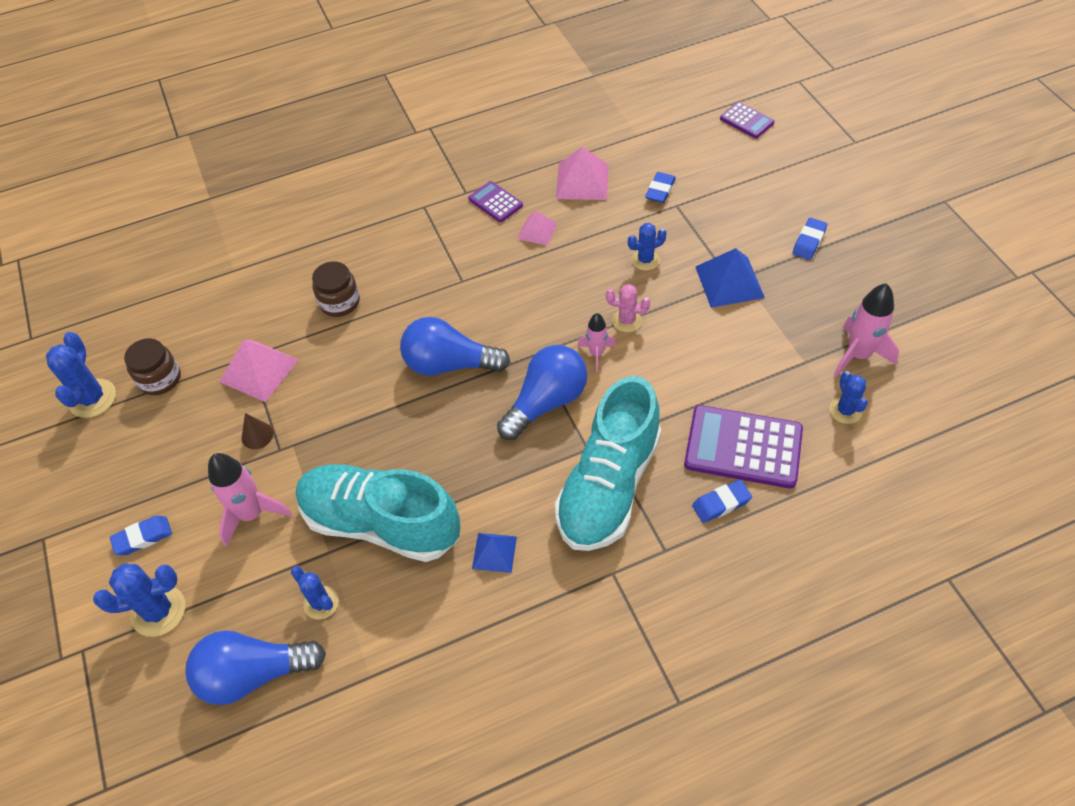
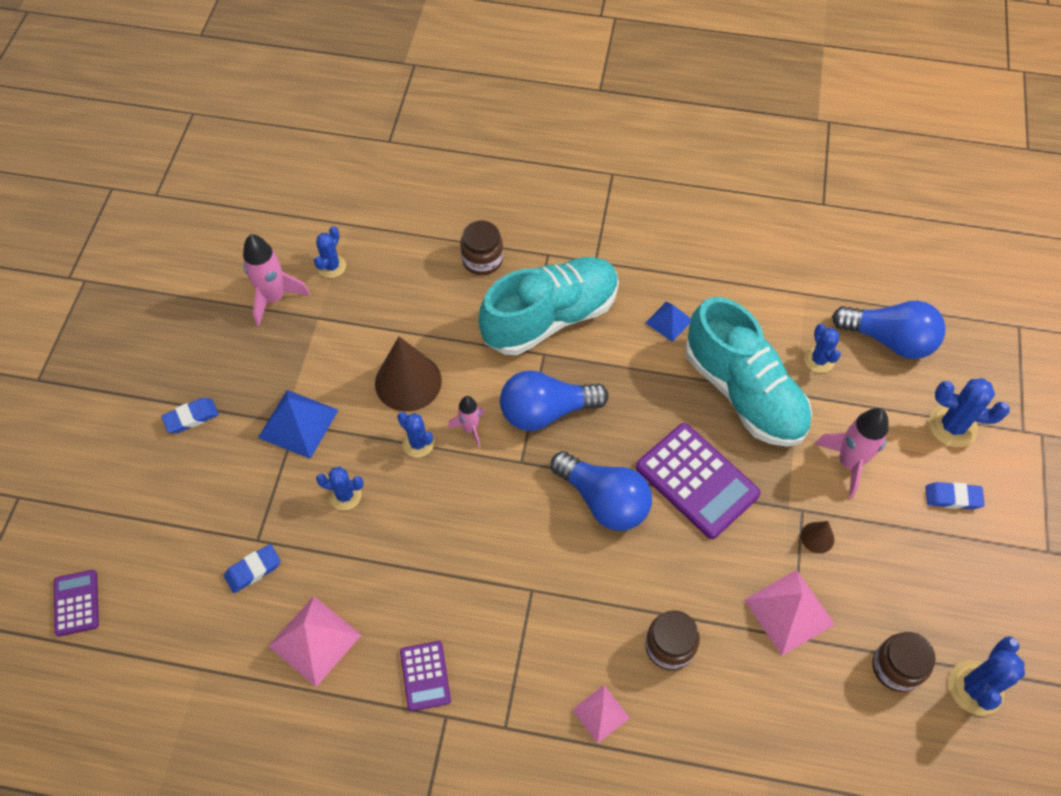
camera: 150 degrees left, 5 degrees up
pink pyramid [517,211,557,246] -> pink pyramid moved to [572,685,630,744]
pink cactus [606,284,650,332] -> blue cactus [397,412,434,458]
purple calculator [684,405,803,489] -> purple calculator moved to [636,423,761,539]
blue eraser [692,480,752,523] -> brown jar [460,221,503,275]
none -> brown cone [375,336,442,412]

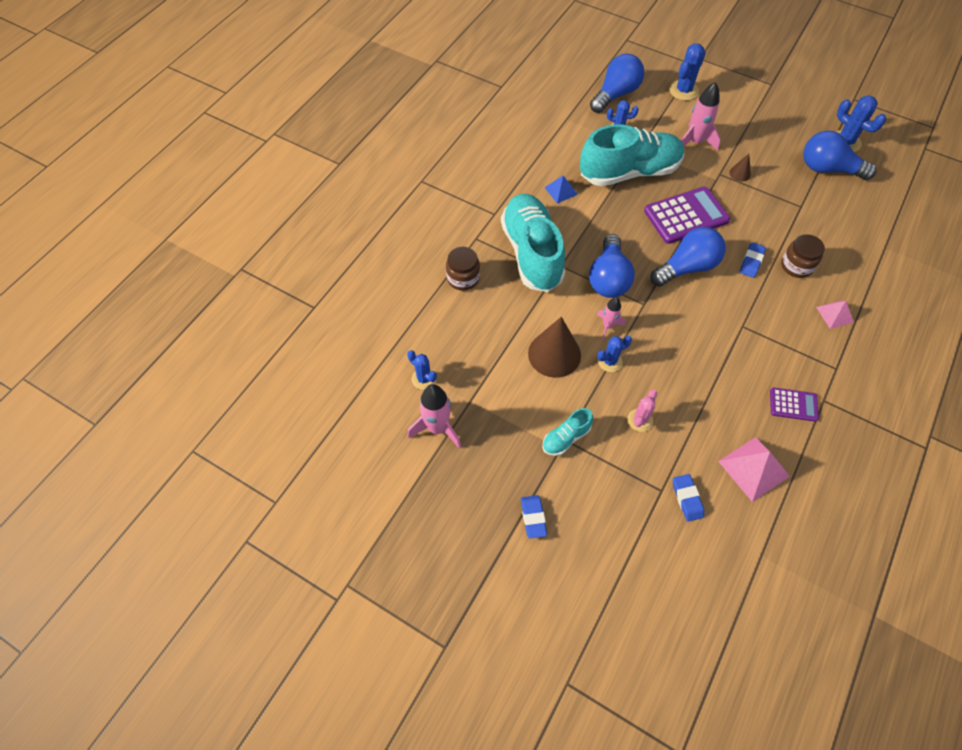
camera: 70 degrees left, 0 degrees up
purple calculator [54,570,99,636] -> none
blue pyramid [258,390,339,459] -> turquoise shoe [542,408,593,456]
blue cactus [316,466,364,510] -> pink cactus [627,390,657,432]
pink pyramid [744,570,835,656] -> none
brown jar [872,632,936,692] -> blue light bulb [803,131,877,180]
blue eraser [925,482,985,509] -> blue eraser moved to [739,242,766,278]

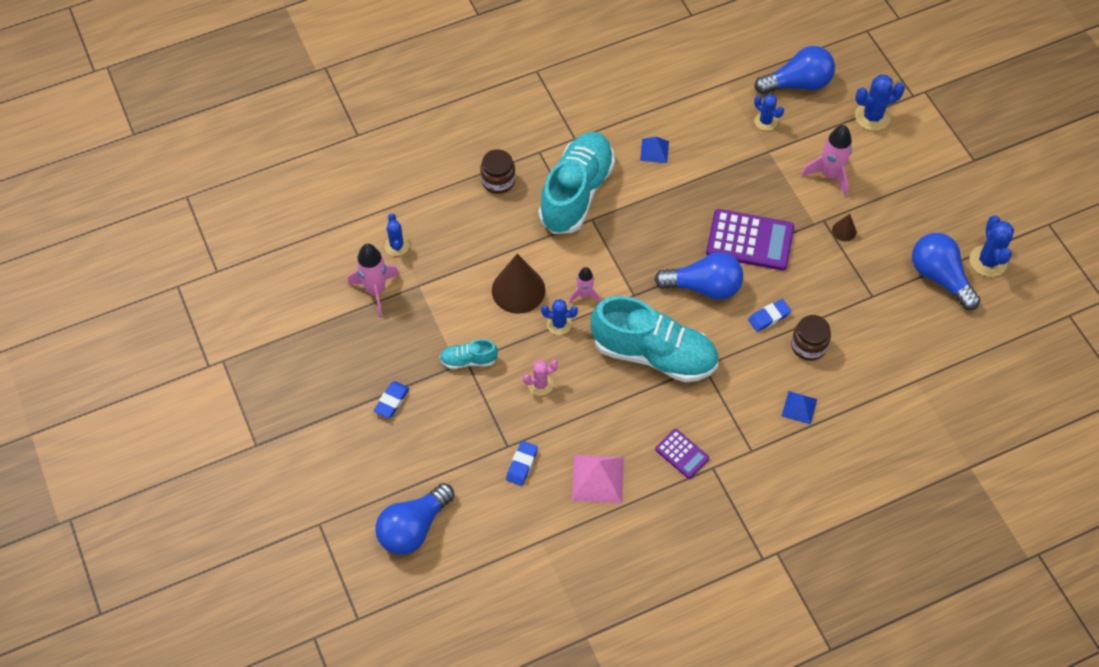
camera: 35 degrees right, 0 degrees up
turquoise shoe [580,124,684,186] -> turquoise shoe moved to [591,296,718,383]
blue light bulb [589,234,635,298] -> blue light bulb moved to [375,483,455,555]
pink pyramid [816,301,854,329] -> blue pyramid [782,391,817,425]

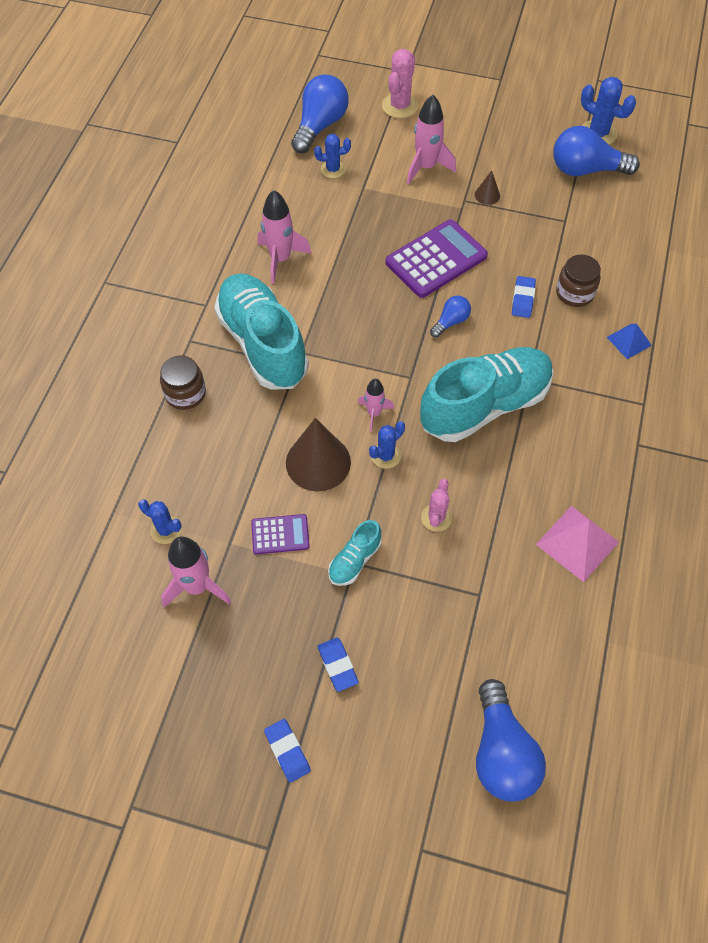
camera: 50 degrees left, 0 degrees up
blue eraser [506,441,538,486] -> blue eraser moved to [264,719,311,783]
blue pyramid [640,137,669,163] -> pink rocket [258,190,311,284]
blue light bulb [654,252,743,300] -> blue light bulb [430,295,471,338], size x0.52
purple calculator [655,429,709,479] -> purple calculator moved to [251,514,310,554]
blue cactus [855,74,905,131] -> pink cactus [382,49,419,118]

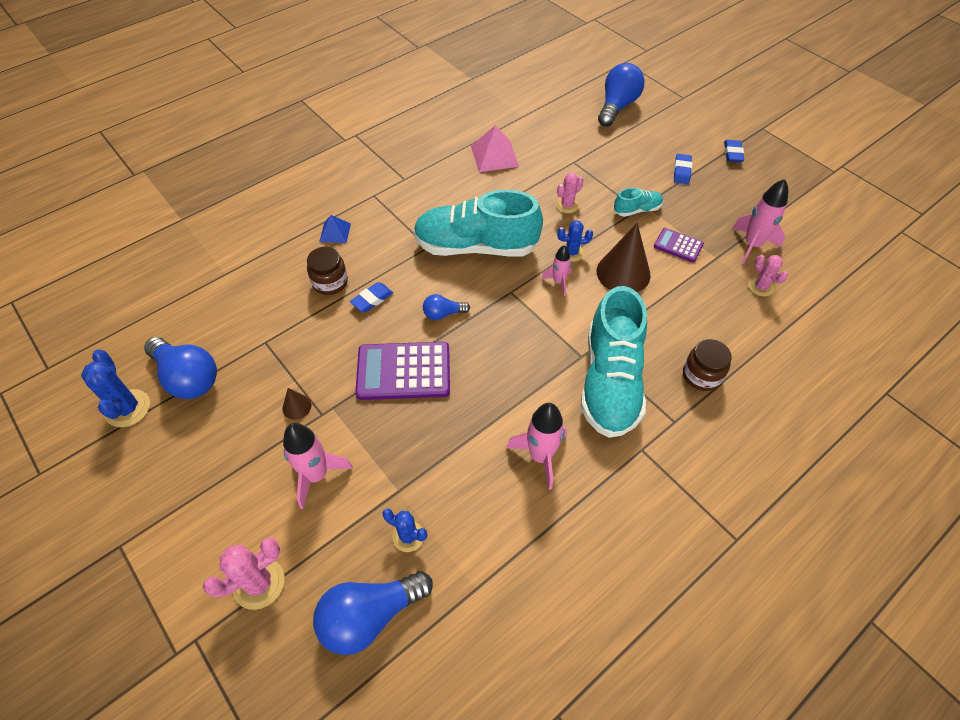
camera: 145 degrees left, 5 degrees down
blue cactus [138,499,182,544] -> pink cactus [748,255,788,296]

